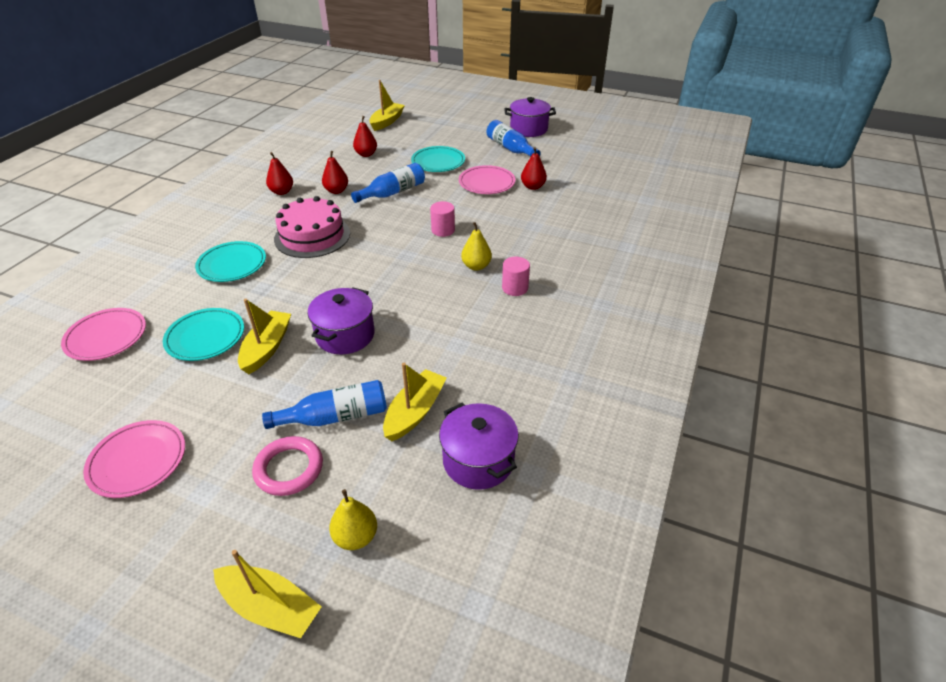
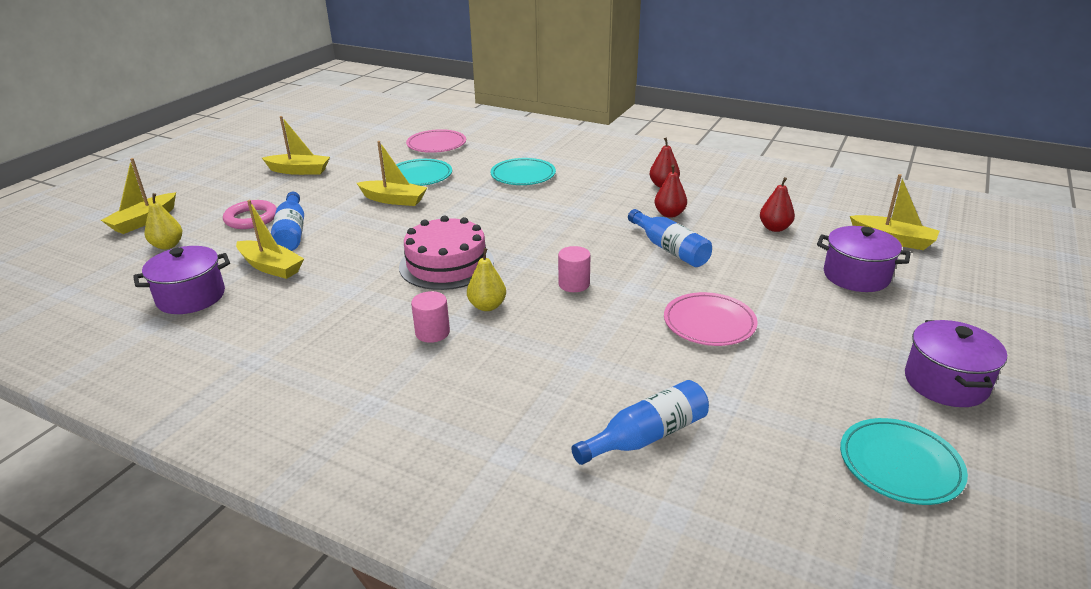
camera: 95 degrees right, 10 degrees down
pink plate [83,420,185,498] -> yellow boat [262,116,330,175]
pink cake [274,196,350,258] -> pink cake moved to [399,216,494,290]
purple pot [307,287,374,355] -> purple pot moved to [817,226,911,292]
turquoise plate [411,146,465,172] -> turquoise plate moved to [840,418,968,505]
blue bottle [487,120,541,157] -> blue bottle moved to [571,380,709,465]
red pear [521,147,547,190] -> none

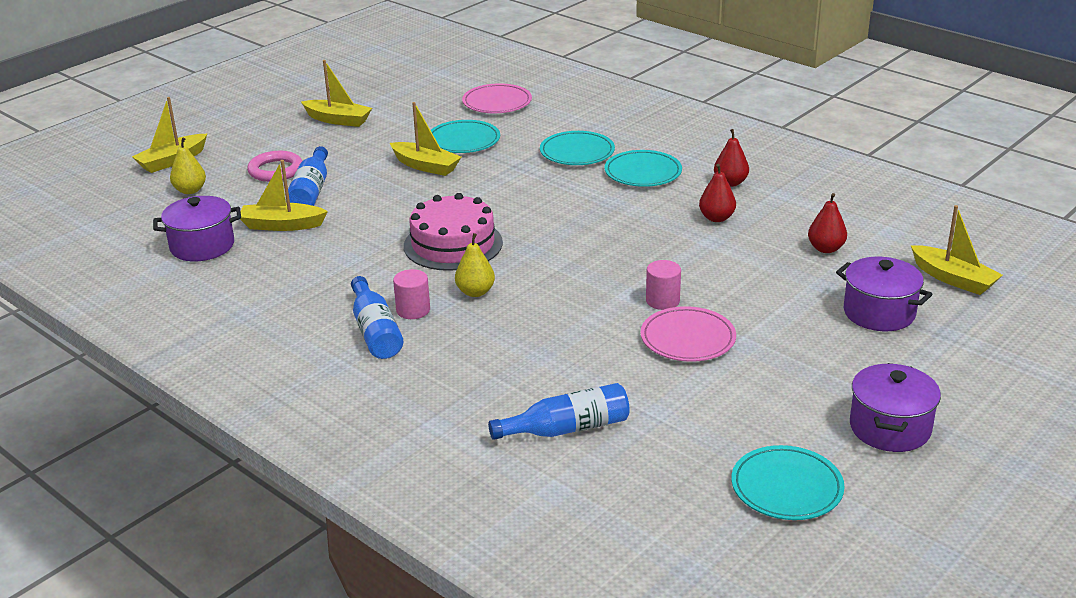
camera: 15 degrees right, 0 degrees up
yellow boat [236,200,304,279] -> yellow boat turned 135 degrees clockwise [240,160,328,231]
pink cylinder [558,246,591,292] -> pink cylinder moved to [646,260,681,310]
blue bottle [628,209,712,267] -> blue bottle moved to [351,276,403,359]
none -> turquoise plate [604,150,682,187]

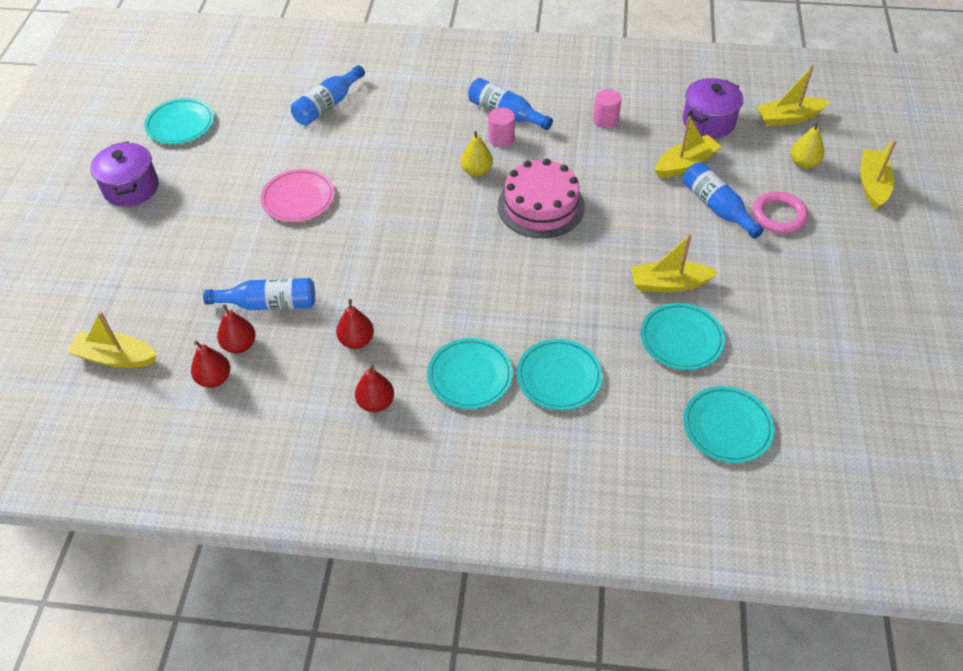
camera: 145 degrees right, 20 degrees up
yellow boat [301,60,372,127] -> yellow boat moved to [756,66,830,126]
pink plate [462,83,532,113] -> turquoise plate [683,386,774,463]
pink cylinder [646,260,681,310] -> pink cylinder moved to [593,89,621,128]
purple pot [836,257,933,331] -> none
none -> red pear [191,341,230,388]
none -> blue bottle [203,278,315,310]

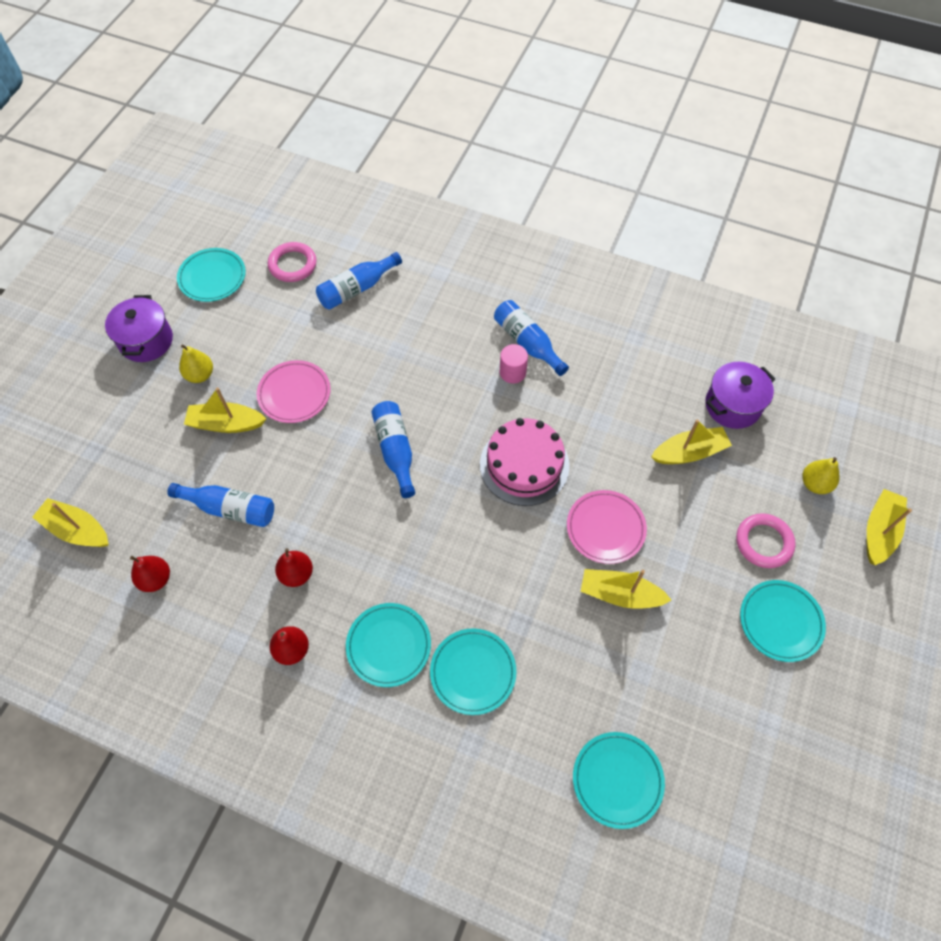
camera: 15 degrees right, 10 degrees up
red pear [217,304,256,353] -> none
yellow pear [461,131,493,177] -> yellow pear moved to [179,345,213,383]
pink cylinder [593,89,621,128] -> none
turquoise plate [640,303,725,370] -> turquoise plate moved to [740,580,826,662]
blue bottle [683,162,764,239] -> blue bottle moved to [371,401,415,498]
yellow boat [756,66,830,126] -> yellow boat moved to [184,388,266,433]
none -> pink ring [268,242,317,282]
none -> pink plate [567,490,647,564]

